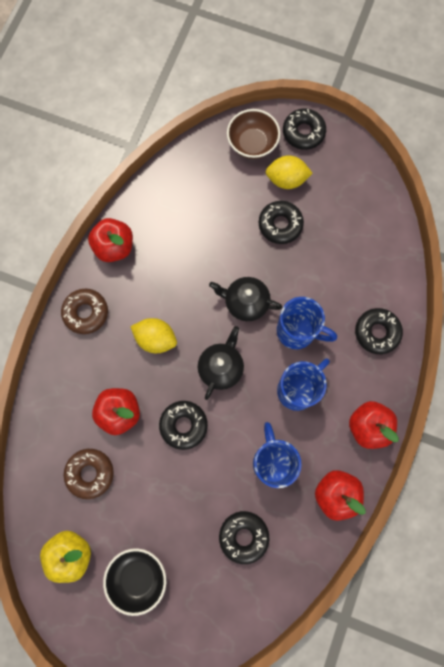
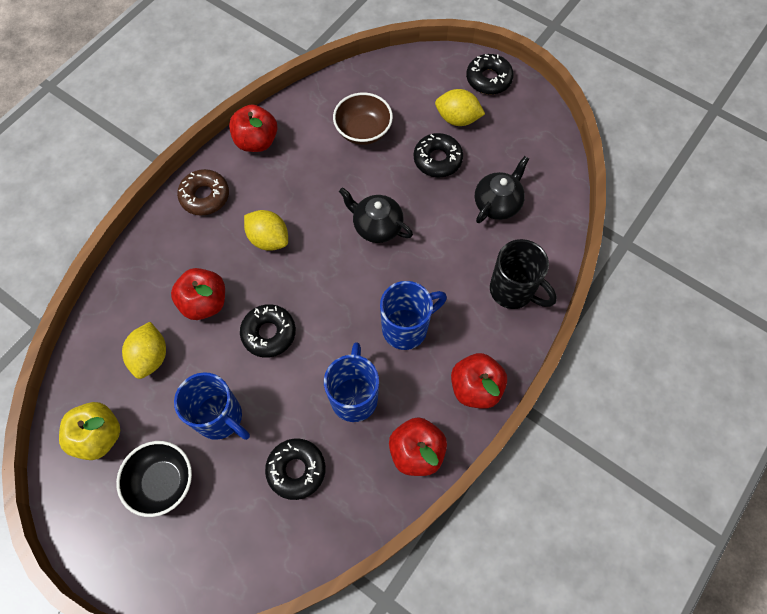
camera: 15 degrees right, 10 degrees down
brown donut [64,449,114,499] -> yellow lemon [122,322,166,379]
black teapot [198,326,244,400] -> black teapot moved to [475,156,529,223]
brown bowl [227,109,280,159] -> brown bowl moved to [333,92,393,145]
blue mug [277,297,337,349] -> blue mug moved to [174,372,250,440]
black donut [355,308,403,354] -> black mug [490,239,557,309]

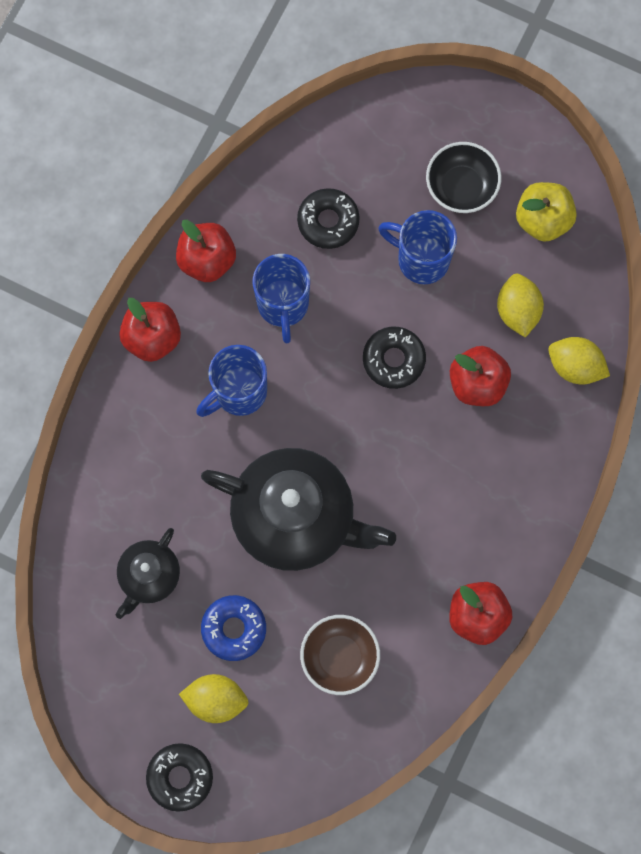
camera: 170 degrees right, 10 degrees up
brown donut [177,169,229,215] -> none
yellow lemon [244,210,288,251] -> yellow lemon moved to [548,337,610,384]
black teapot [339,187,413,243] -> black teapot [201,448,396,571], size x1.95
black donut [414,133,463,177] -> blue donut [201,595,266,661]
black mug [490,239,557,309] -> none

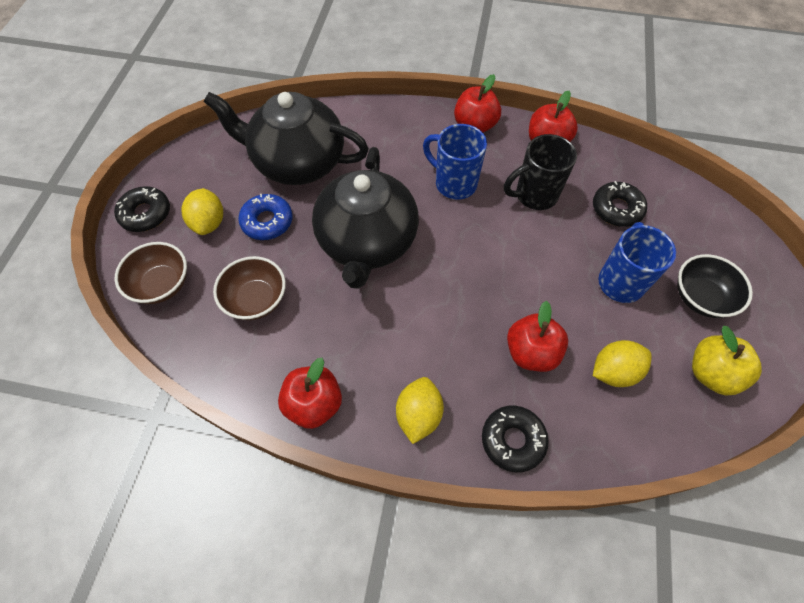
camera: 75 degrees right, 15 degrees down
black teapot [116,528,180,619] -> black teapot [204,92,369,185], size x1.95
blue mug [253,254,310,343] -> black mug [504,134,577,210]
black donut [363,327,426,389] -> black donut moved to [482,406,549,472]
yellow lemon [548,337,610,384] -> yellow lemon moved to [396,377,444,444]
none -> brown bowl [115,242,187,304]

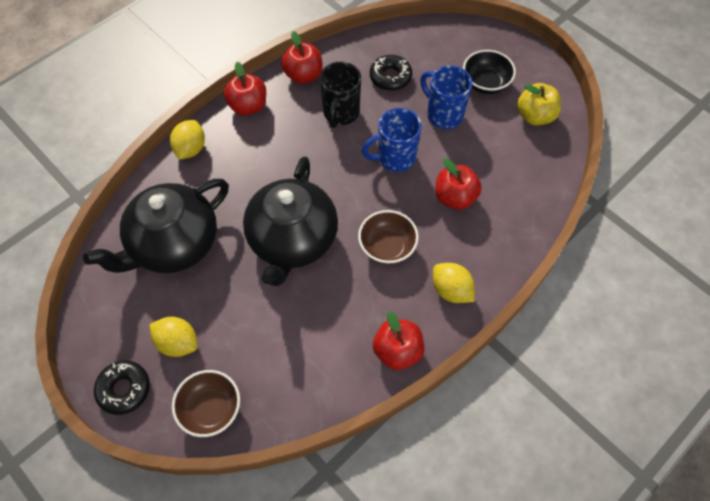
camera: 55 degrees left, 0 degrees up
brown bowl [213,256,286,320] -> brown bowl moved to [358,210,419,264]
blue donut [238,194,293,240] -> none
black teapot [312,147,419,289] -> black teapot turned 60 degrees clockwise [243,156,338,286]
blue mug [423,124,487,200] -> blue mug moved to [362,108,422,172]
black donut [482,406,549,472] -> none
yellow lemon [593,340,652,387] -> yellow lemon moved to [170,120,205,160]

